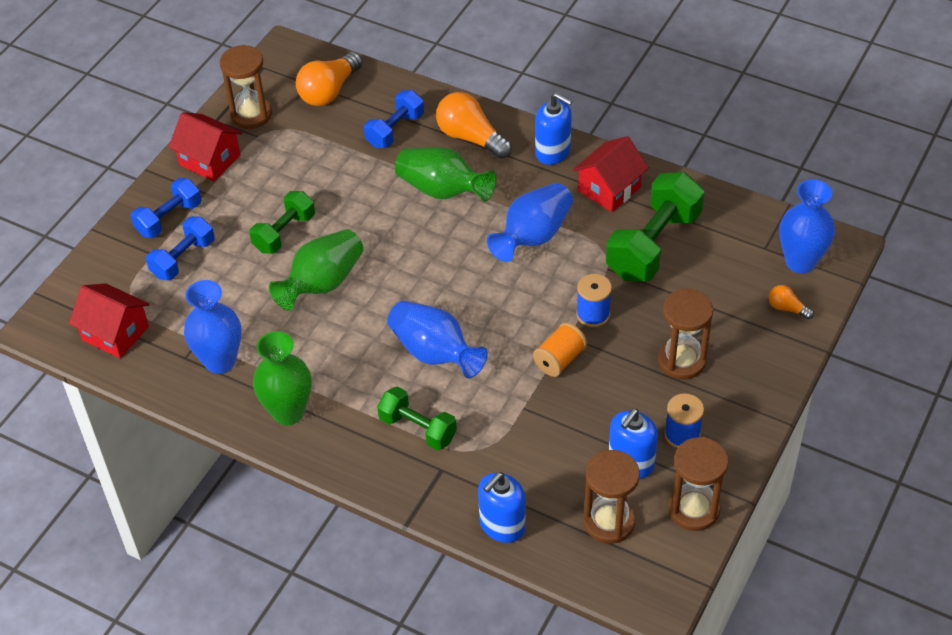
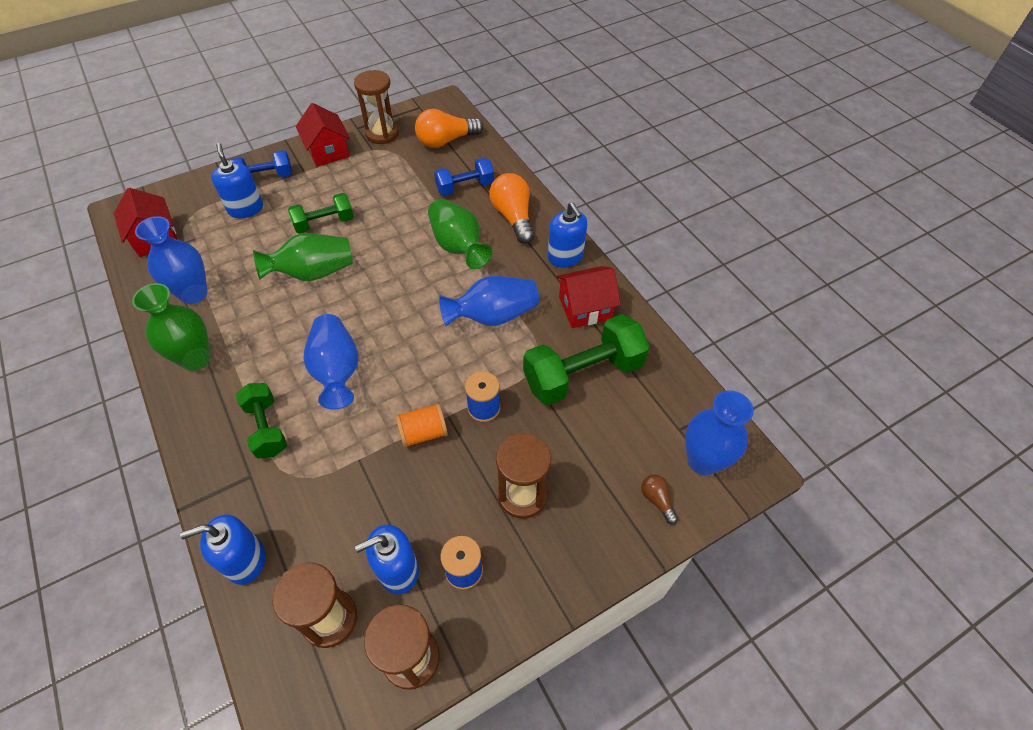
camera: 30 degrees right, 5 degrees up
blue dumbbell [146,216,215,280] -> blue soap dispenser [211,143,263,218]
orange light bulb [769,285,814,319] -> brown light bulb [641,474,678,524]

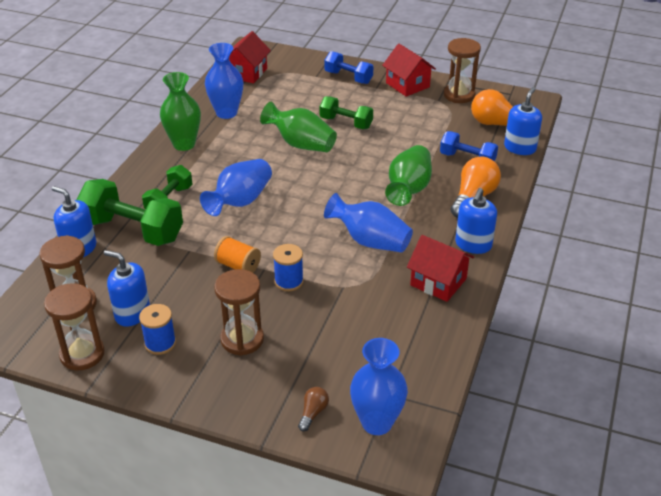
camera: 50 degrees right, 15 degrees down
blue soap dispenser [211,143,263,218] -> blue soap dispenser moved to [504,87,542,155]
red house [296,103,350,166] -> red house turned 60 degrees counterclockwise [382,44,436,97]
green dumbbell [523,314,650,405] -> green dumbbell moved to [76,179,183,246]

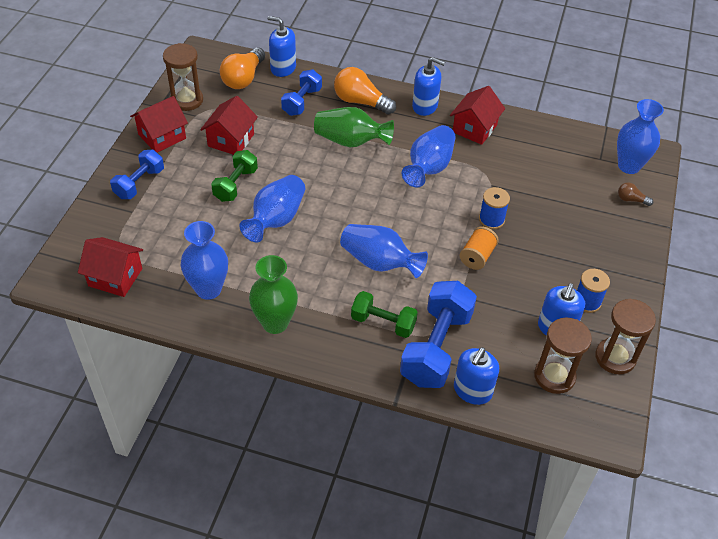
camera: 95 degrees left, 10 degrees up
green dumbbell [76,179,183,246] -> blue dumbbell [400,281,477,388]
brown hourglass [214,269,264,356] -> none
green vase [260,102,337,152] -> blue vase [239,175,305,242]
none -> red house [200,96,258,155]

